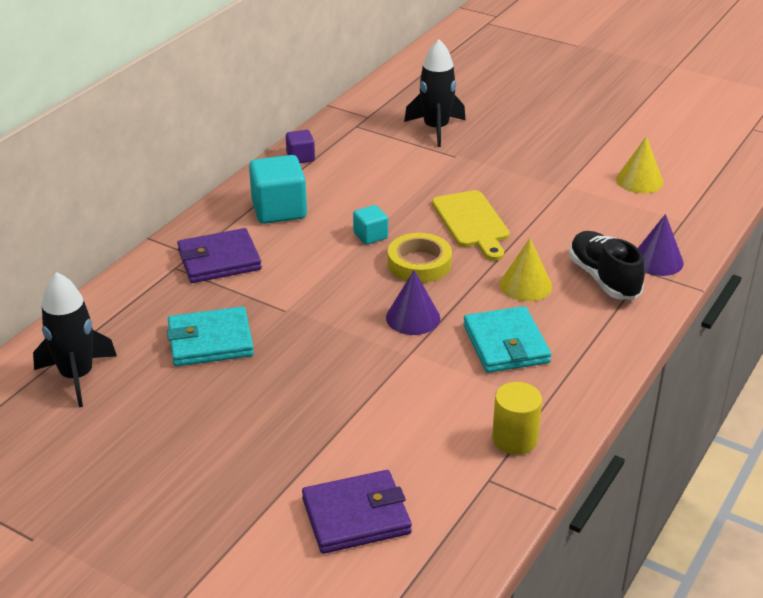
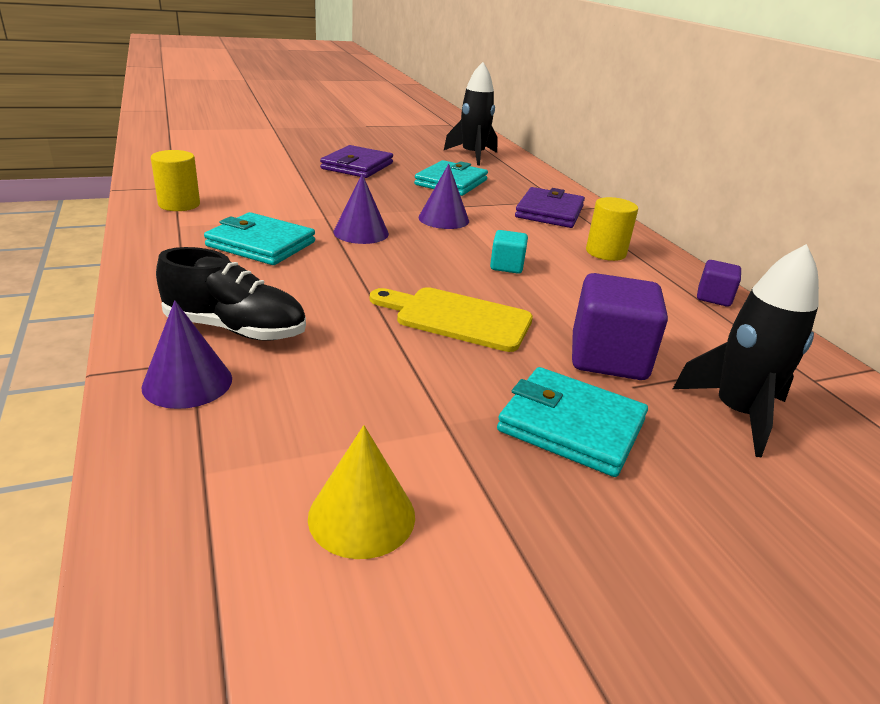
camera: 125 degrees right, 5 degrees down
turquoise cube [249,155,307,224] -> yellow cylinder [586,197,638,261]
purple wallet [302,470,412,554] -> purple wallet moved to [320,145,393,178]
yellow tape [388,233,452,283] -> none
yellow cone [499,238,552,301] -> none
none -> purple cone [418,164,469,229]
none -> turquoise wallet [497,367,648,477]
none -> purple cube [572,273,668,380]

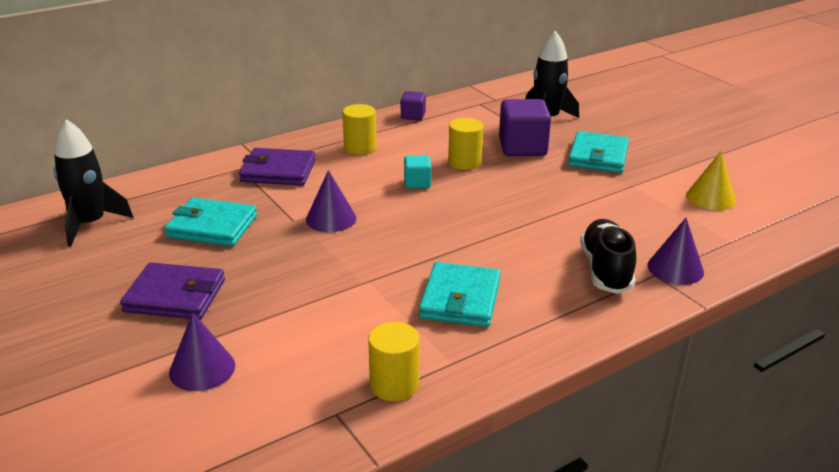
camera: 100 degrees left, 0 degrees up
purple cone [334,174,389,244] -> purple cone moved to [169,313,235,391]
yellow cutting board [370,287,533,352] -> none
none -> yellow cylinder [448,118,483,170]

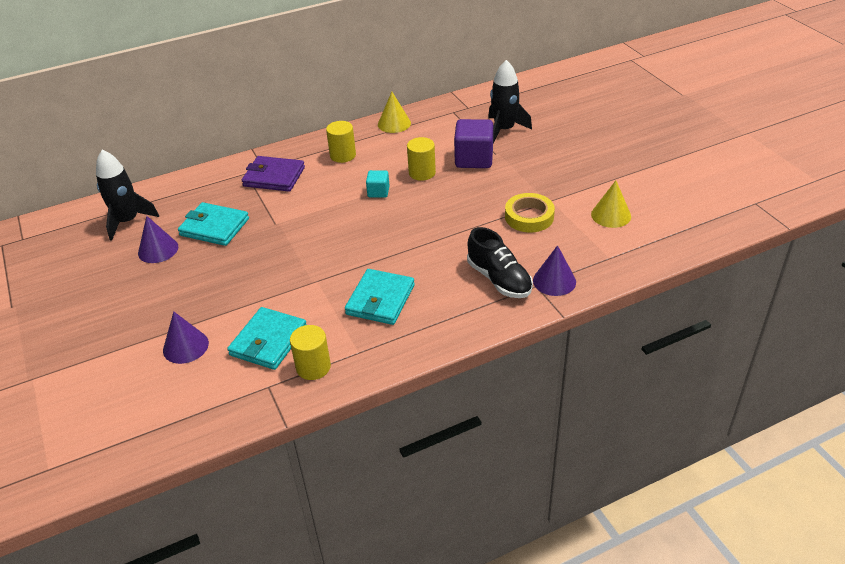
camera: 10 degrees right, 10 degrees up
purple wallet [120,262,225,320] -> none
purple cone [306,170,356,232] -> purple cone moved to [138,216,178,263]
purple cube [401,91,426,120] -> yellow cone [378,92,411,133]
turquoise wallet [568,131,629,173] -> turquoise wallet moved to [227,307,307,370]
black shoe [580,219,636,294] -> black shoe turned 135 degrees clockwise [467,227,533,298]
none -> yellow tape [505,193,555,232]

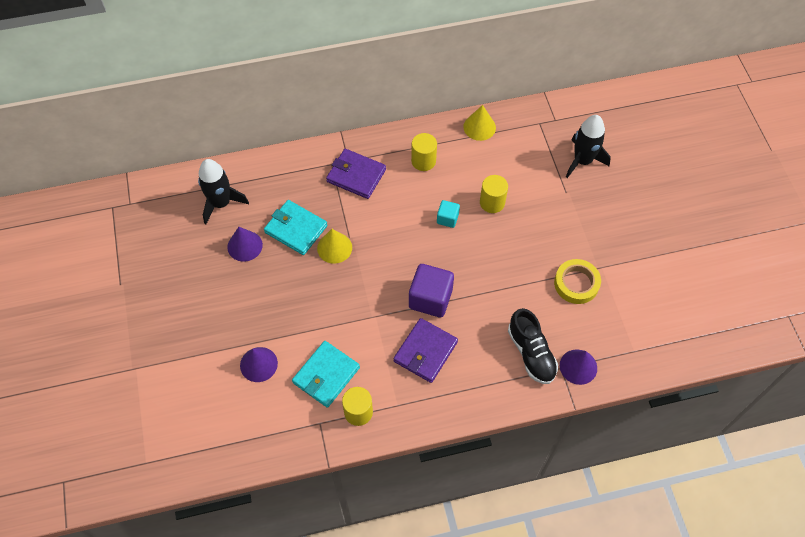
camera: 10 degrees right, 20 degrees up
turquoise wallet [345,269,415,325] -> purple wallet [394,318,458,383]
purple cube [454,119,493,168] -> purple cube moved to [409,264,454,317]
yellow cone [591,181,631,228] -> yellow cone moved to [317,229,352,264]

